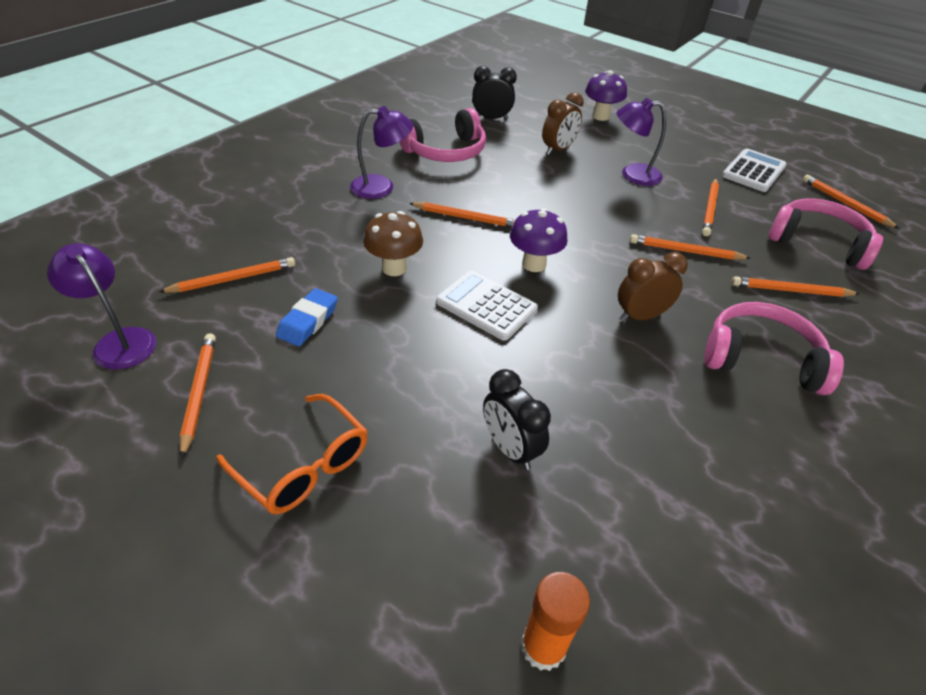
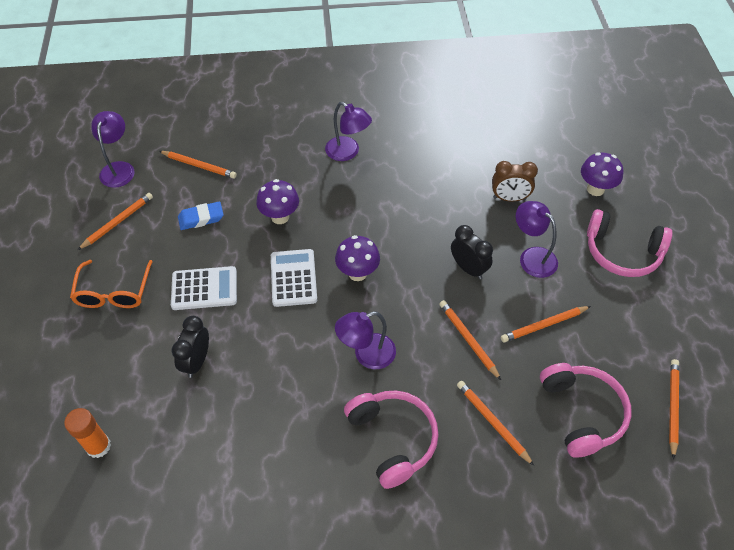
camera: 50 degrees right, 10 degrees up
brown mushroom [363,211,423,276] -> purple mushroom [256,179,299,224]
pink headphones [400,108,486,162] -> pink headphones moved to [587,209,673,277]
orange pencil [409,202,515,228] -> none
black clock [472,66,517,120] -> black clock moved to [451,225,493,279]
brown clock [618,252,688,322] -> purple lamp [335,312,396,369]
white calculator [722,149,787,192] -> white calculator moved to [171,266,237,310]

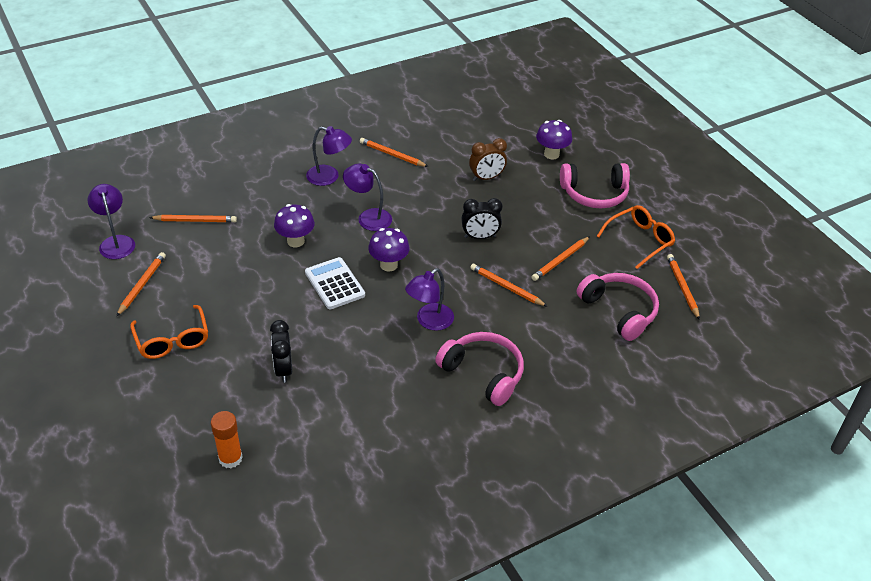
camera: 25 degrees left, 10 degrees down
white calculator [171,266,237,310] -> none
blue eraser [178,201,224,230] -> none
black clock [451,225,493,279] -> black clock turned 150 degrees clockwise [461,198,502,239]
orange pencil [457,381,534,466] -> orange pencil moved to [360,138,428,167]
purple lamp [516,201,558,278] -> purple lamp moved to [343,163,392,231]
none -> orange glasses [597,205,675,269]

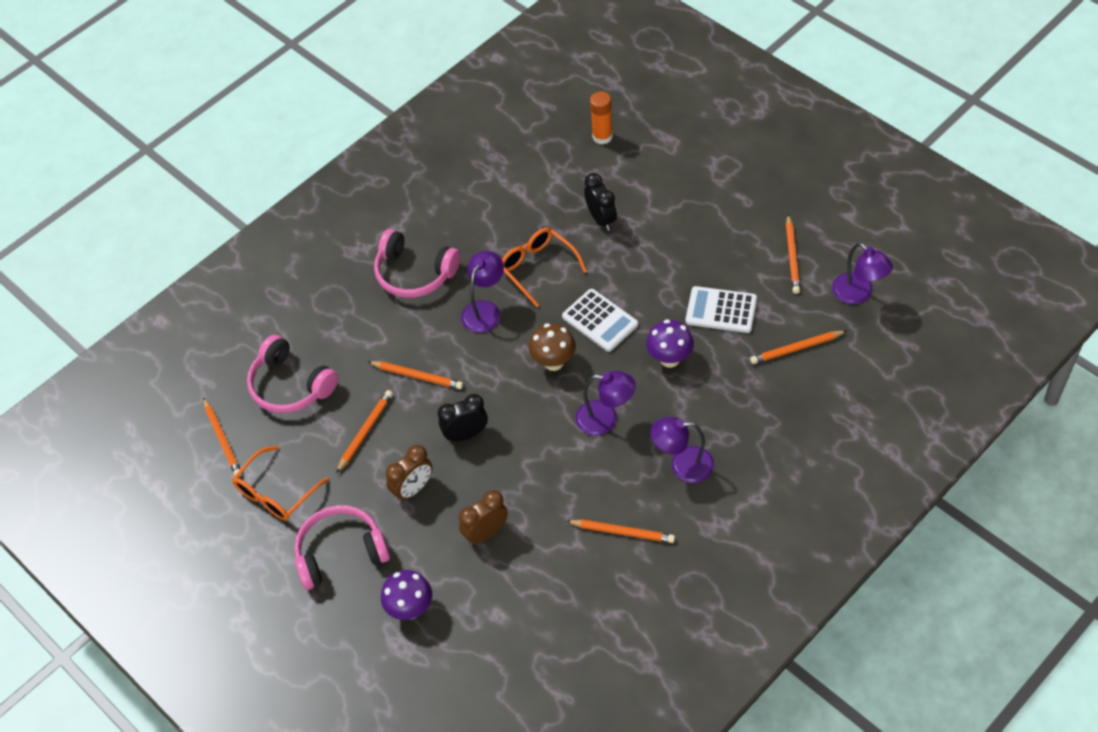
camera: 170 degrees right, 10 degrees up
orange glasses [130,305,208,359] -> orange glasses moved to [502,228,587,307]
purple mushroom [368,228,410,272] -> brown mushroom [529,323,576,371]
none -> brown clock [386,445,433,502]
none -> white calculator [686,286,757,333]

